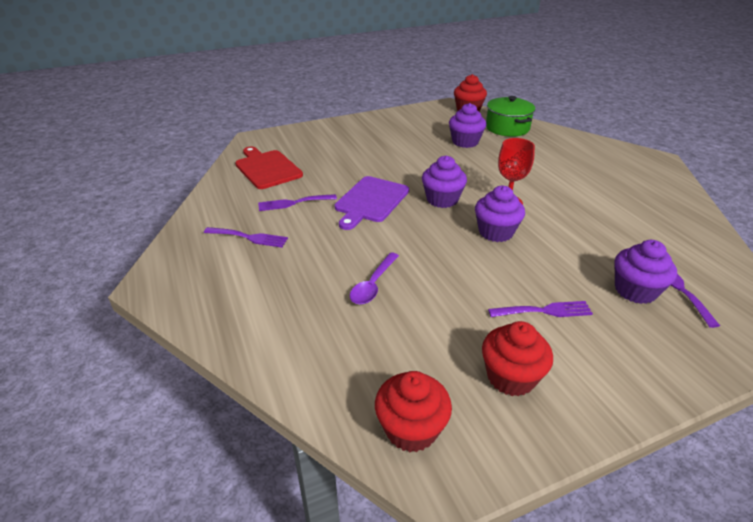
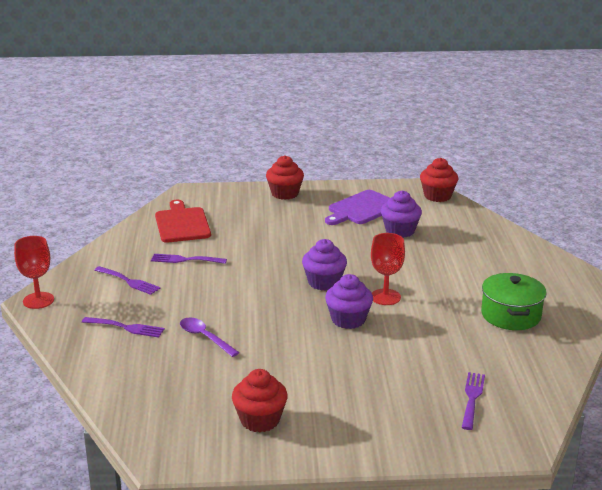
camera: 20 degrees right, 10 degrees down
purple cutting board [335,176,409,230] -> purple cutting board moved to [325,190,390,225]
purple spoon [350,252,399,305] -> purple spoon turned 90 degrees clockwise [180,318,240,357]
red cupcake [375,371,452,452] -> red cupcake moved to [266,155,304,200]
green pot [486,96,535,137] -> green pot moved to [481,273,547,330]
purple fork [488,301,593,317] -> purple fork moved to [82,317,165,338]
purple cupcake [615,240,677,304] -> none
none -> red goblet [14,236,54,309]

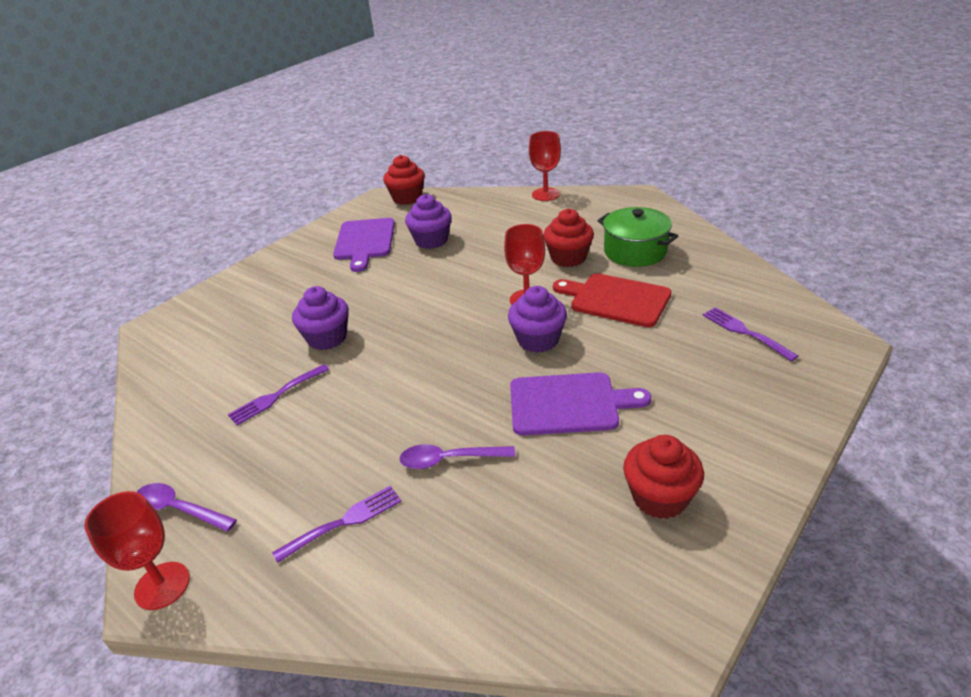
camera: 45 degrees left, 10 degrees up
purple fork [94,266,161,295] -> none
red cutting board [155,200,211,243] -> red cutting board moved to [553,273,672,327]
red cupcake [266,155,304,200] -> red cupcake moved to [543,209,594,267]
purple cupcake [302,239,347,291] -> purple cupcake moved to [292,286,349,350]
none -> purple spoon [137,483,237,532]
none -> purple cutting board [510,372,651,435]
none -> red goblet [529,131,561,201]

